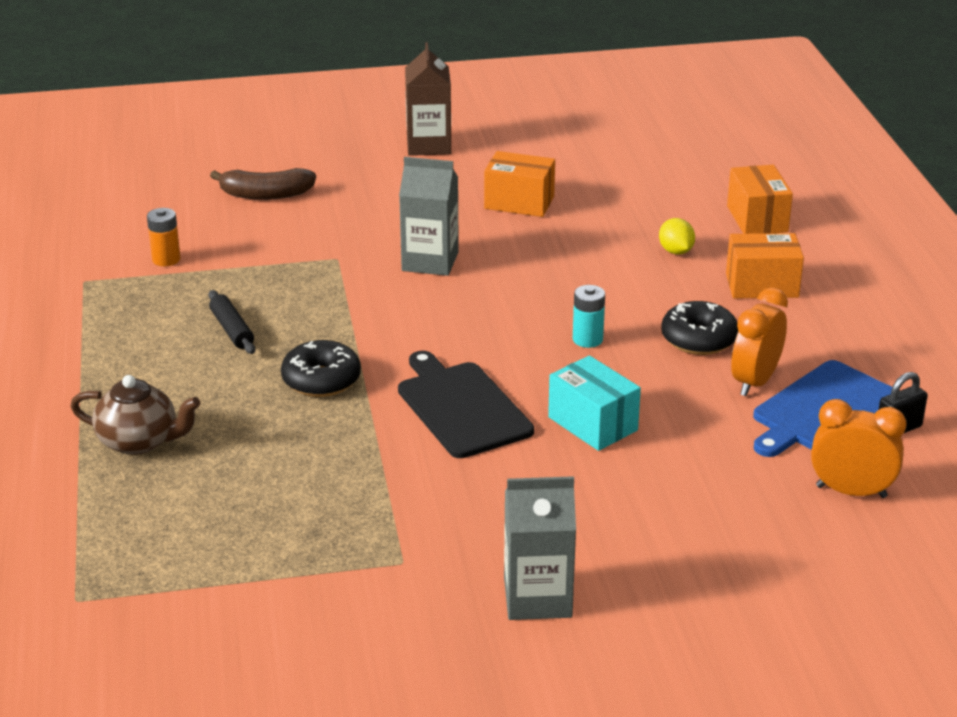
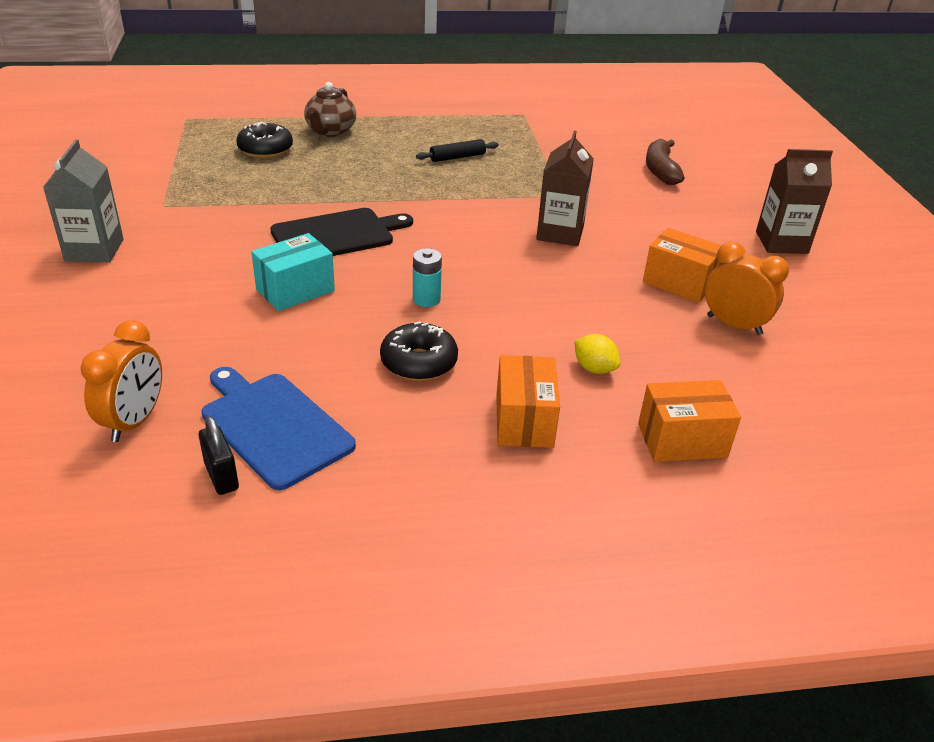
camera: 90 degrees right, 5 degrees up
orange battery [147,208,181,266] -> none
black donut [281,340,361,397] -> black donut moved to [236,122,293,158]
grey carton [399,157,459,276] -> brown carton [536,130,594,246]
orange box [484,151,555,217] -> orange box turned 75 degrees counterclockwise [643,228,722,303]
yellow lemon [659,218,695,255] -> yellow lemon turned 60 degrees clockwise [574,334,620,374]
orange clock [731,287,788,396] -> orange clock moved to [705,242,789,335]

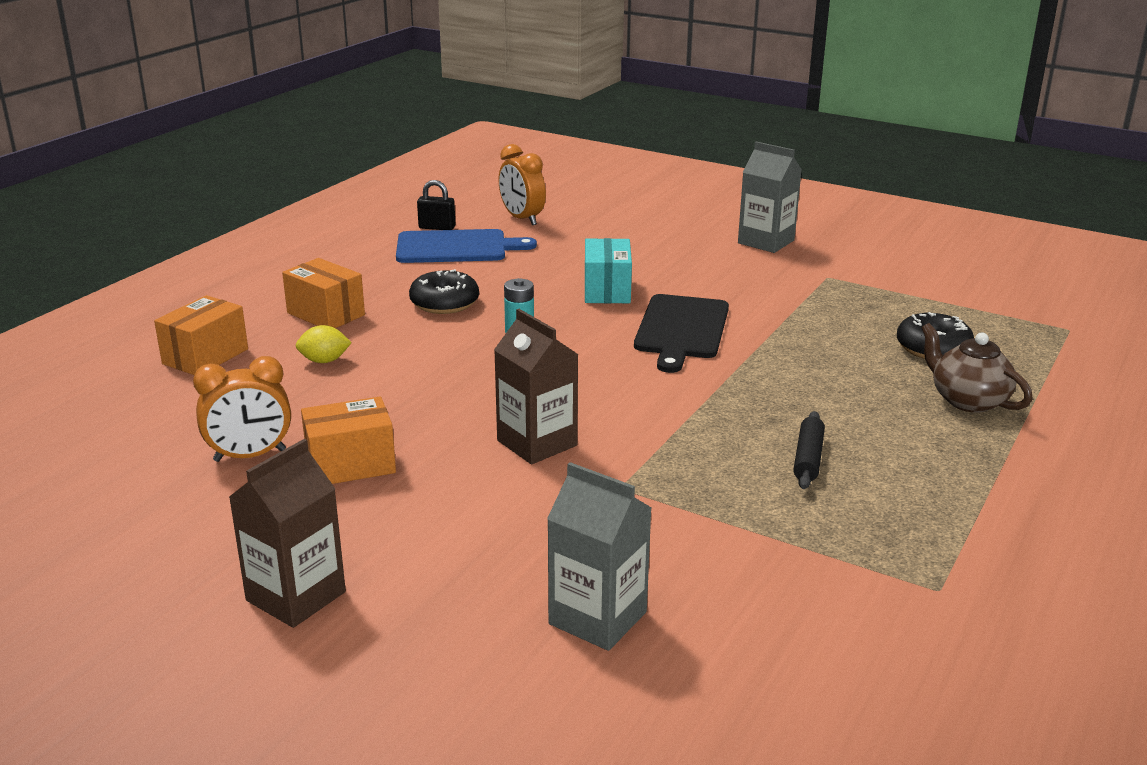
camera: 130 degrees right, 10 degrees down
brown banana [646,139,685,185] -> grey carton [547,462,652,651]

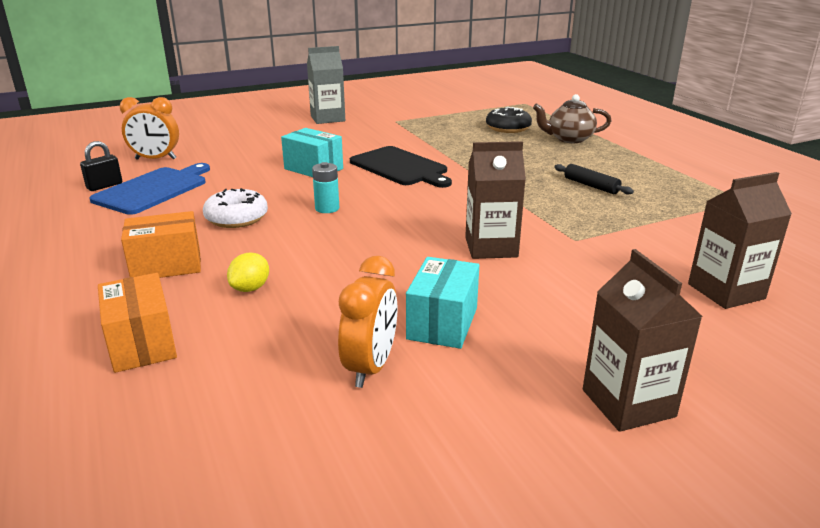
camera: 55 degrees left, 0 degrees up
orange box [301,396,396,484] -> turquoise box [406,257,479,349]
black donut [409,269,479,314] -> white donut [203,188,268,228]
grey carton [547,462,652,651] -> brown carton [688,172,792,309]

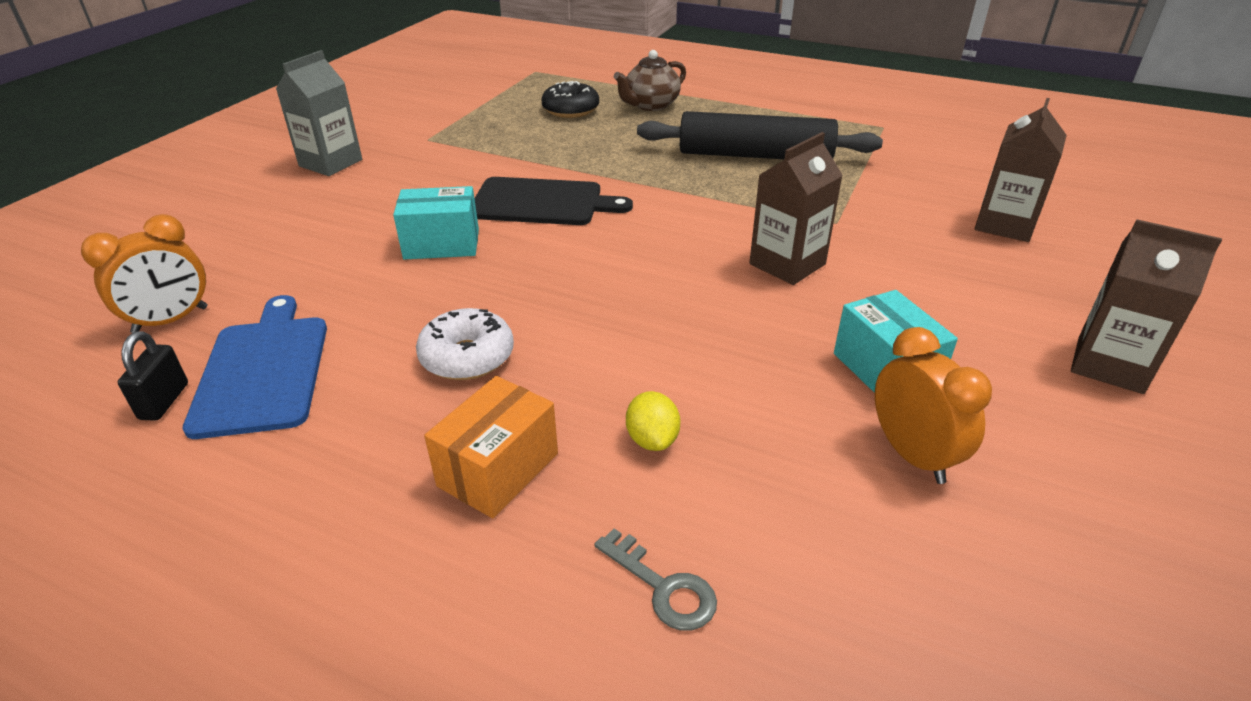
camera: 40 degrees left, 10 degrees up
orange box [98,273,177,373] -> grey key [594,528,717,631]
turquoise battery [312,162,339,213] -> none
black rolling pin [554,164,634,194] -> black rolling pin [637,111,883,159], size x2.26

